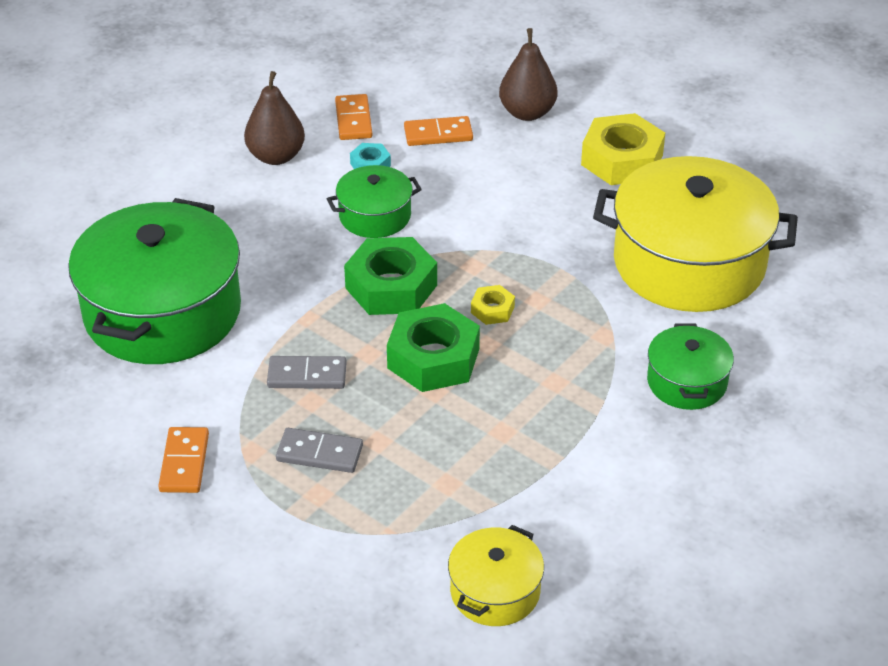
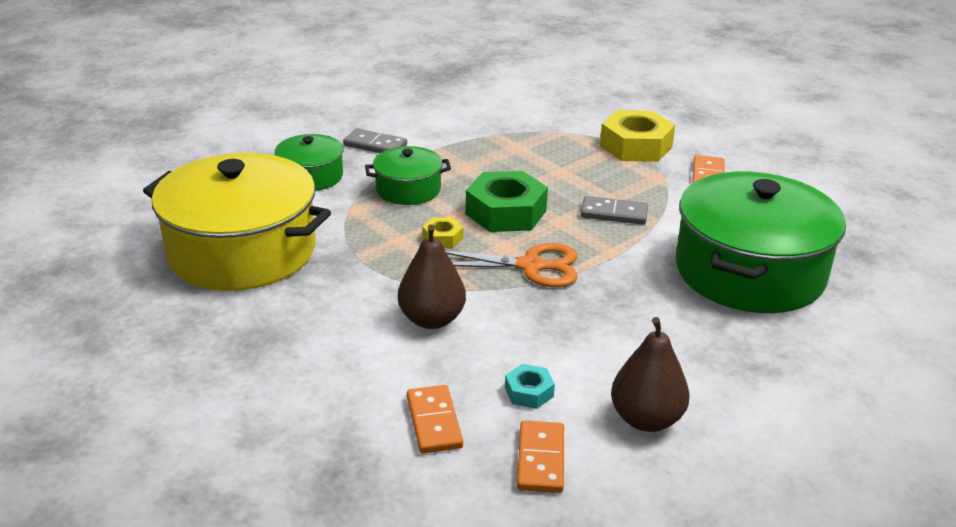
camera: 170 degrees left, 10 degrees down
grey domino [276,428,363,473] -> grey domino moved to [343,128,407,153]
green pot [327,165,422,238] -> green pot moved to [365,146,451,205]
green nut [344,237,437,315] -> orange scissors [445,243,578,287]
orange domino [404,116,473,146] -> orange domino turned 75 degrees clockwise [407,385,463,454]
yellow pot [448,525,544,626] -> none
brown pear [499,28,557,121] -> brown pear moved to [398,224,466,329]
yellow nut [581,113,665,185] -> yellow nut moved to [600,110,675,162]

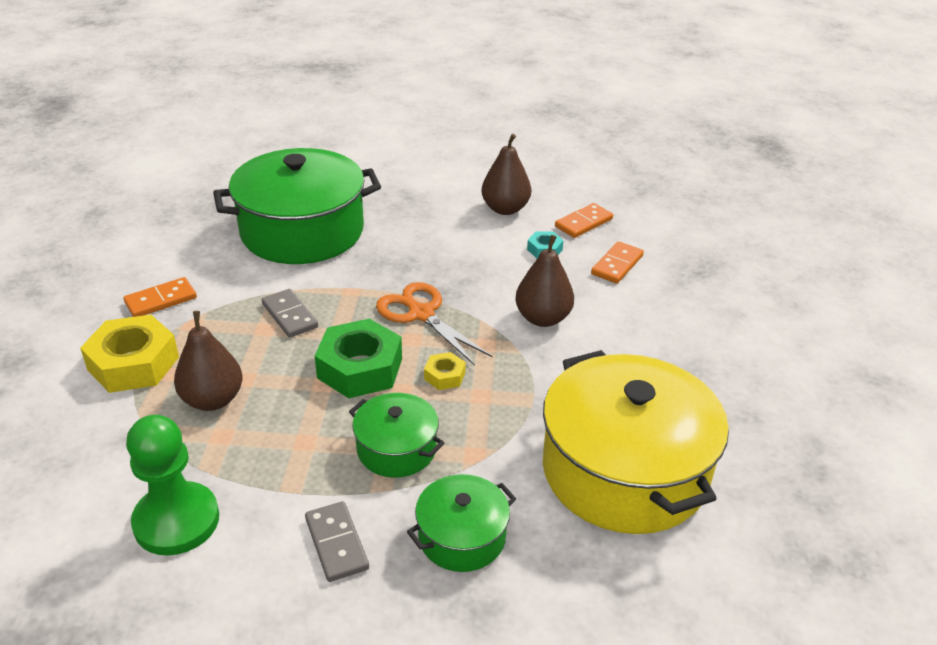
camera: 135 degrees left, 5 degrees up
none -> green pawn [126,415,219,556]
none -> brown pear [174,311,243,411]

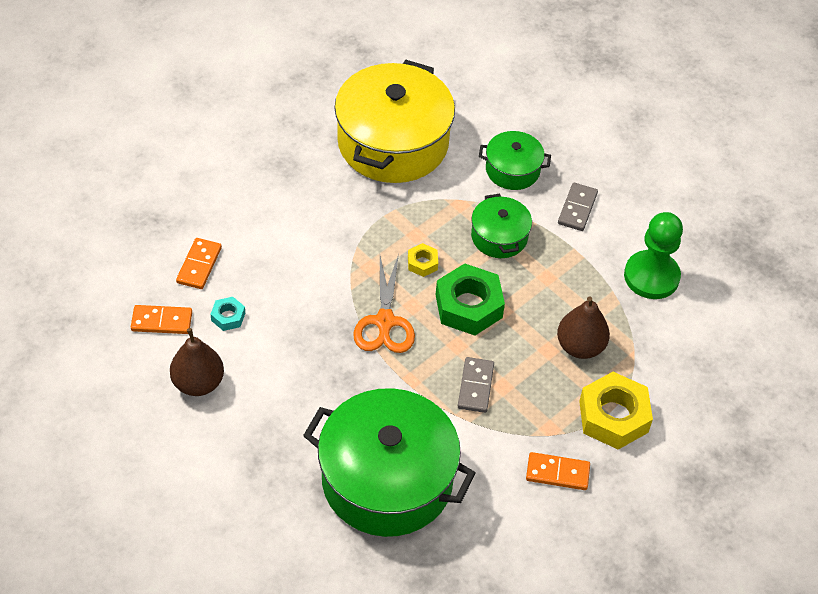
camera: 140 degrees left, 15 degrees up
brown pear [515,235,574,327] -> none
orange domino [591,241,644,284] -> orange domino turned 60 degrees counterclockwise [176,238,222,289]

